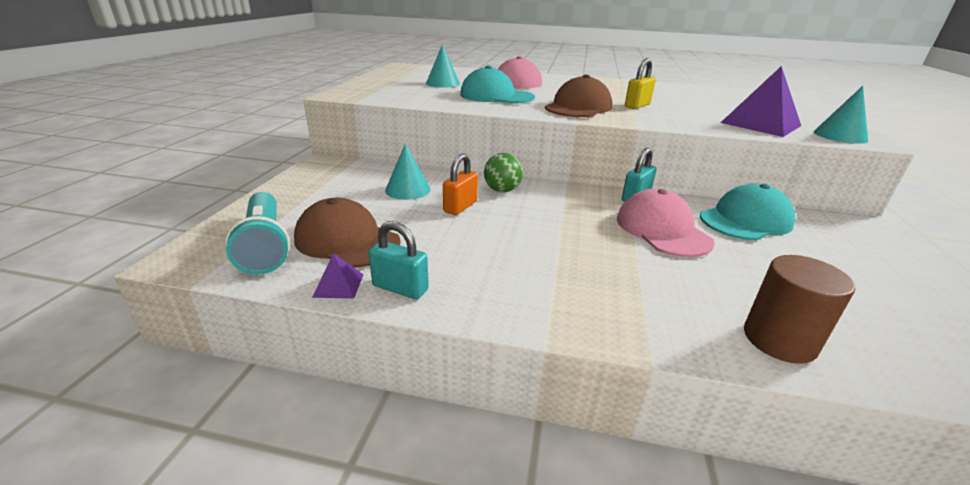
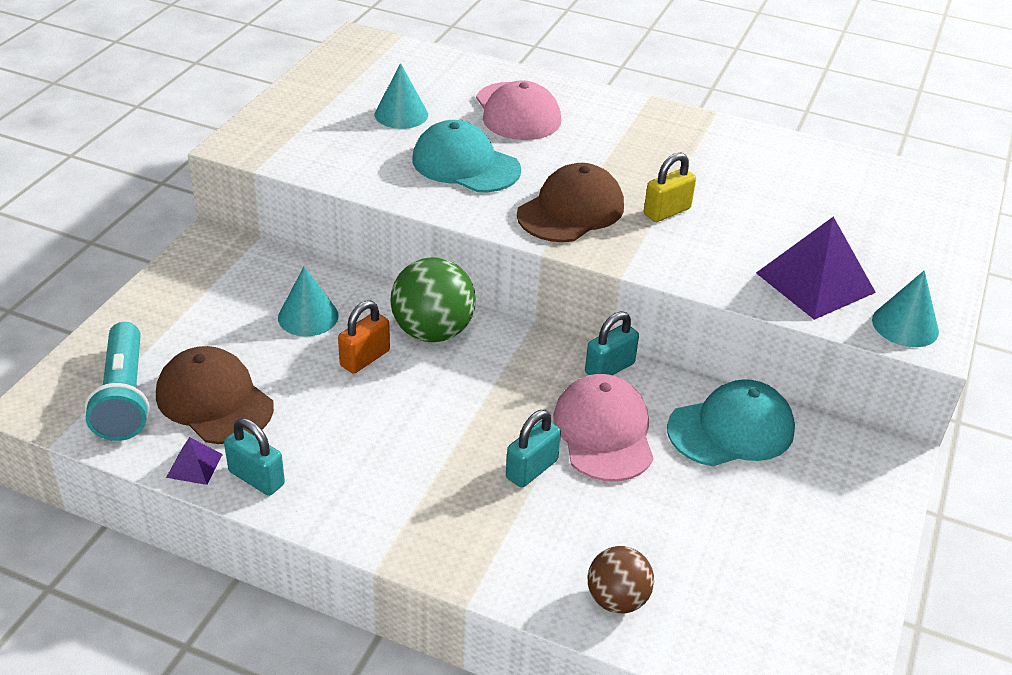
camera: 10 degrees right, 10 degrees up
green ball [484,153,523,192] -> green ball [390,257,476,342], size x1.59
brown cylinder [744,255,855,364] -> brown ball [588,546,654,613]
none -> turquoise padlock [506,410,561,488]

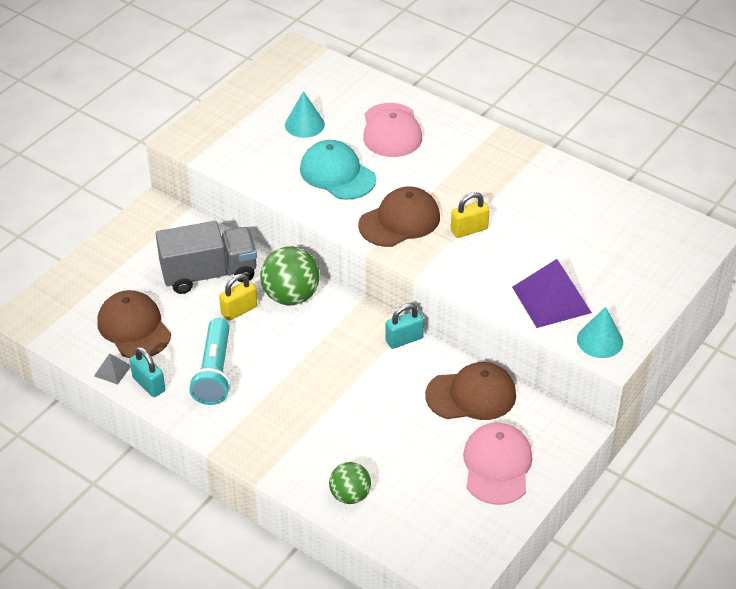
camera: 15 degrees right, 5 degrees up
turquoise flashlight [84,322,150,441] -> turquoise flashlight moved to [189,318,231,405]
purple pyramid [166,437,223,485] -> grey pyramid [94,353,131,385]
turquoise cone [278,266,339,336] -> grey truck [156,221,257,294]
orange padlock [338,300,390,374] -> yellow padlock [219,274,258,321]
turquoise padlock [506,410,561,488] -> none
pink cap [553,374,654,482] -> pink cap moved to [463,423,532,505]
brown ball [588,546,654,613] -> green ball [329,462,371,504]
turquoise cap [667,379,795,466] -> brown cap [425,362,516,420]

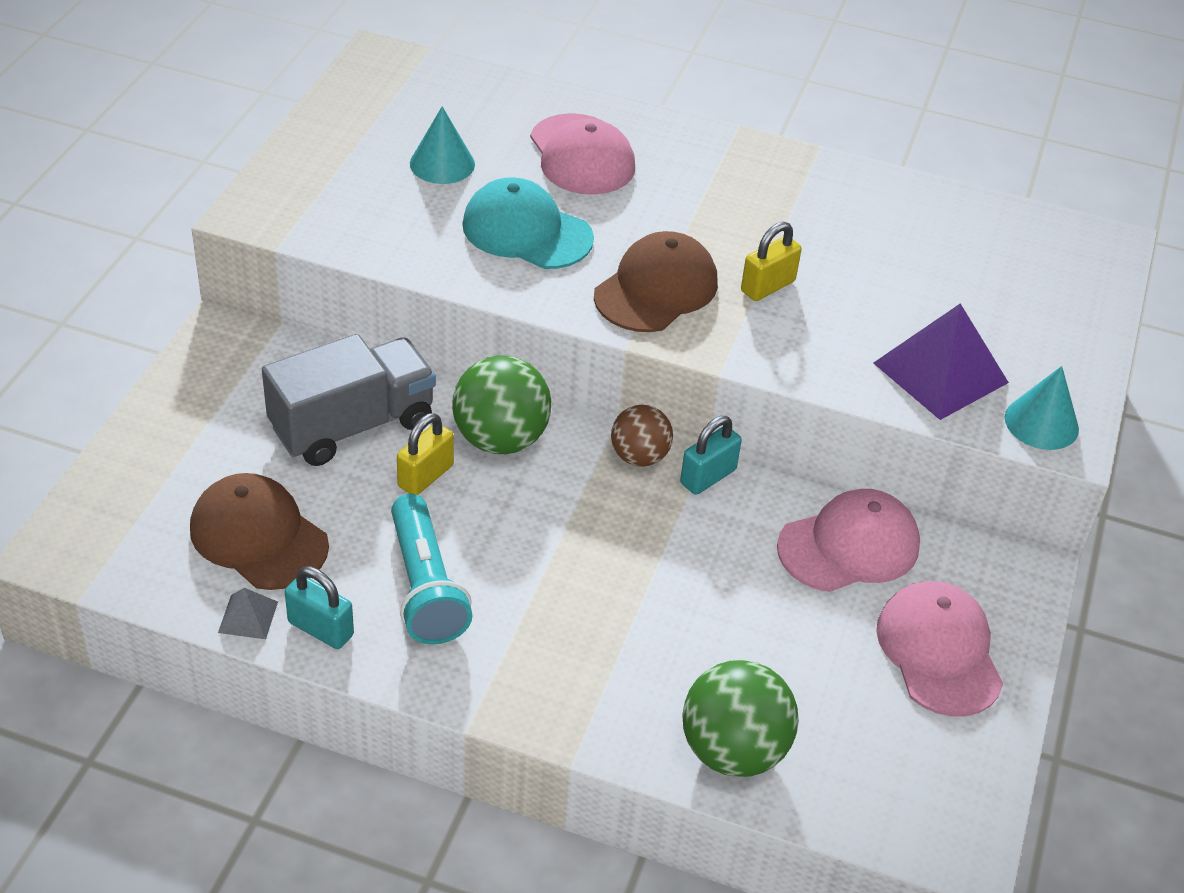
camera: 20 degrees left, 0 degrees up
green ball [329,462,371,504] -> green ball [682,660,799,777], size x1.59
brown cap [425,362,516,420] -> pink cap [777,489,920,592]
none -> brown ball [611,405,673,467]

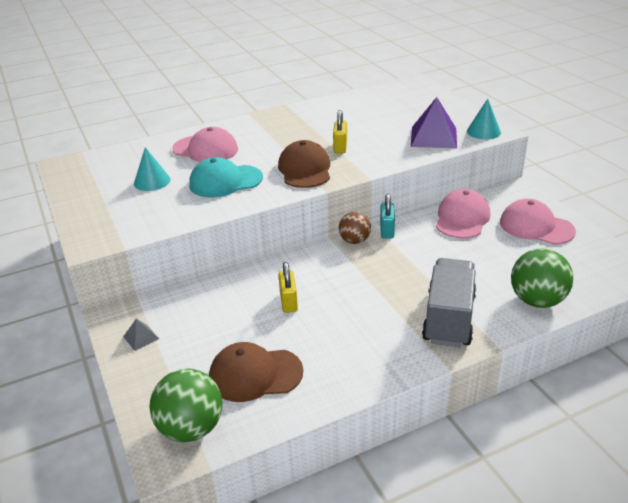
camera: 40 degrees left, 10 degrees down
grey pyramid [218,588,278,639] -> grey pyramid moved to [123,319,159,351]
grey truck [262,334,436,466] -> grey truck moved to [422,258,476,347]
turquoise padlock [285,567,354,649] -> none
turquoise flashlight [391,494,473,644] -> none
green ball [452,356,551,454] -> green ball moved to [149,369,222,442]

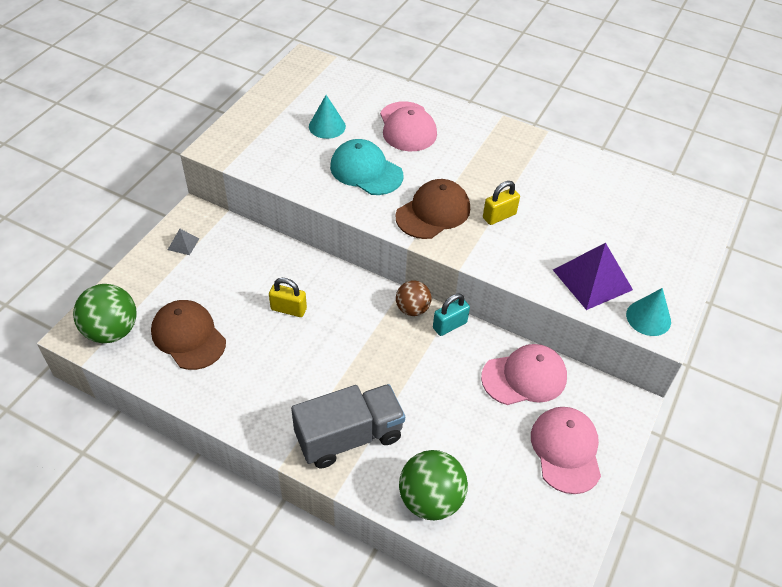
camera: 50 degrees right, 15 degrees up
yellow padlock [278,262,298,313] -> yellow padlock turned 60 degrees clockwise [269,278,307,317]

